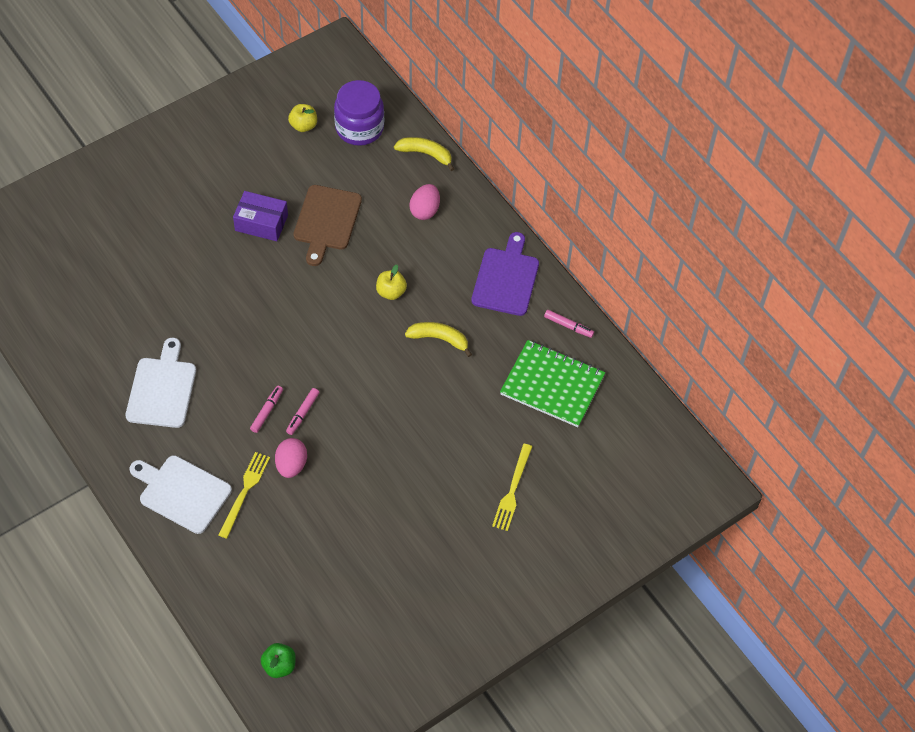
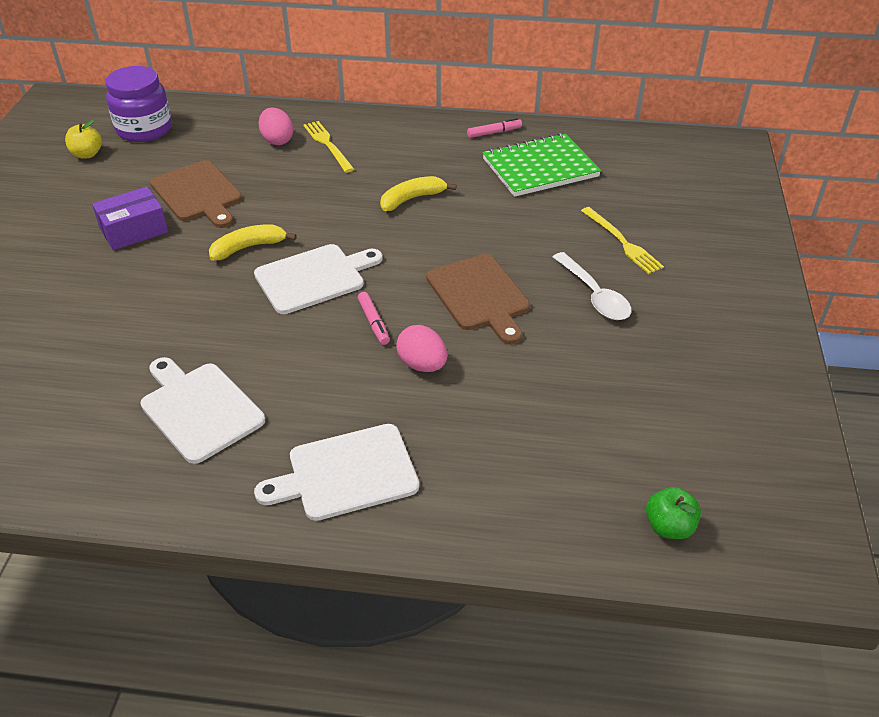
camera: 45 degrees left, 15 degrees down
yellow fork [218,452,270,539] -> yellow fork moved to [304,121,354,172]
pink marker [250,386,283,433] -> none
yellow apple [376,265,407,300] -> none
yellow banana [394,137,454,171] -> yellow banana moved to [209,224,297,261]
purple cutting board [471,232,539,316] -> none
none -> white cutting board [254,244,383,314]
none -> brown cutting board [426,254,530,345]
none -> white spoon [553,252,632,320]

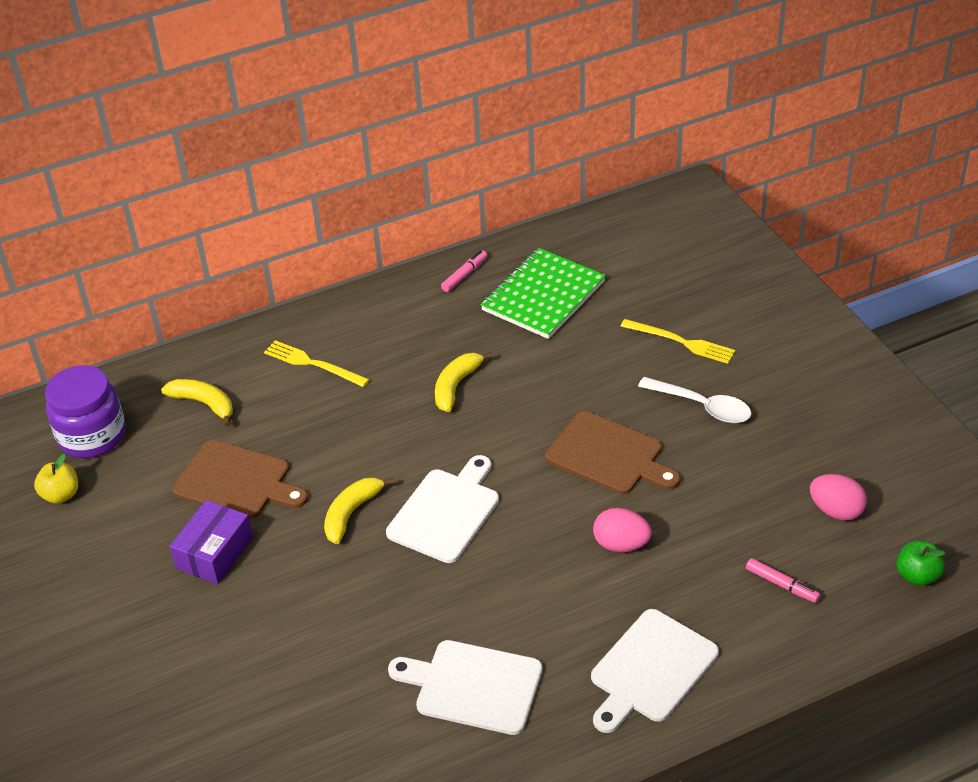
camera: 30 degrees left, 0 degrees up
pink egg [259,108,294,145] -> pink egg moved to [810,474,867,520]
pink marker [358,292,390,345] -> pink marker moved to [746,558,820,603]
none -> yellow banana [161,379,233,427]

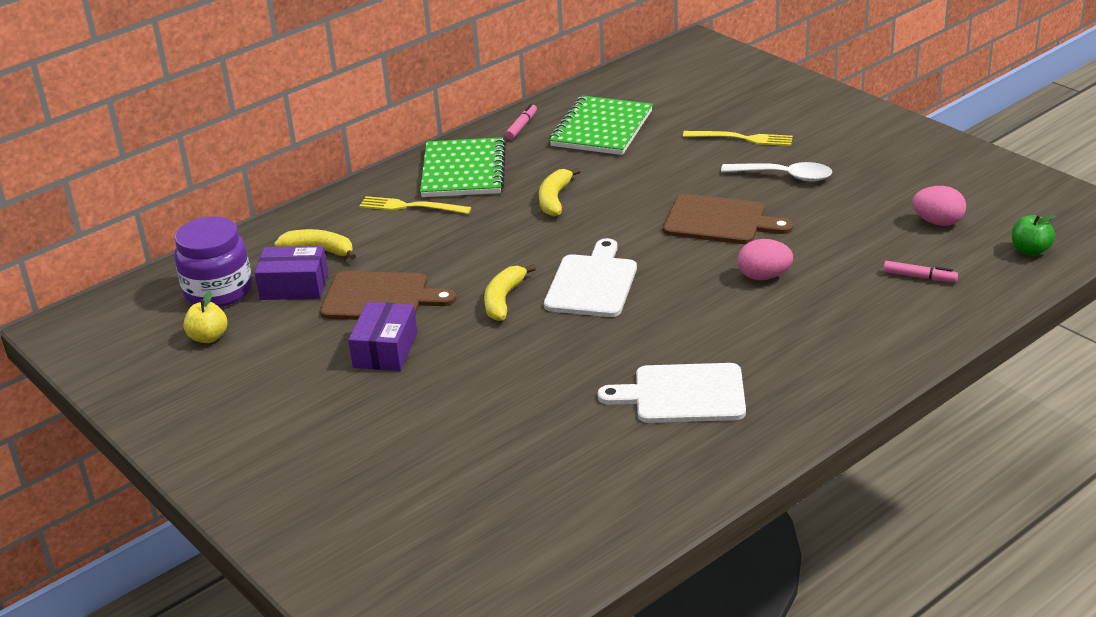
camera: 15 degrees left, 10 degrees down
white cutting board [591,609,719,733] -> none
none -> purple box [255,246,328,300]
none -> green notebook [420,137,506,197]

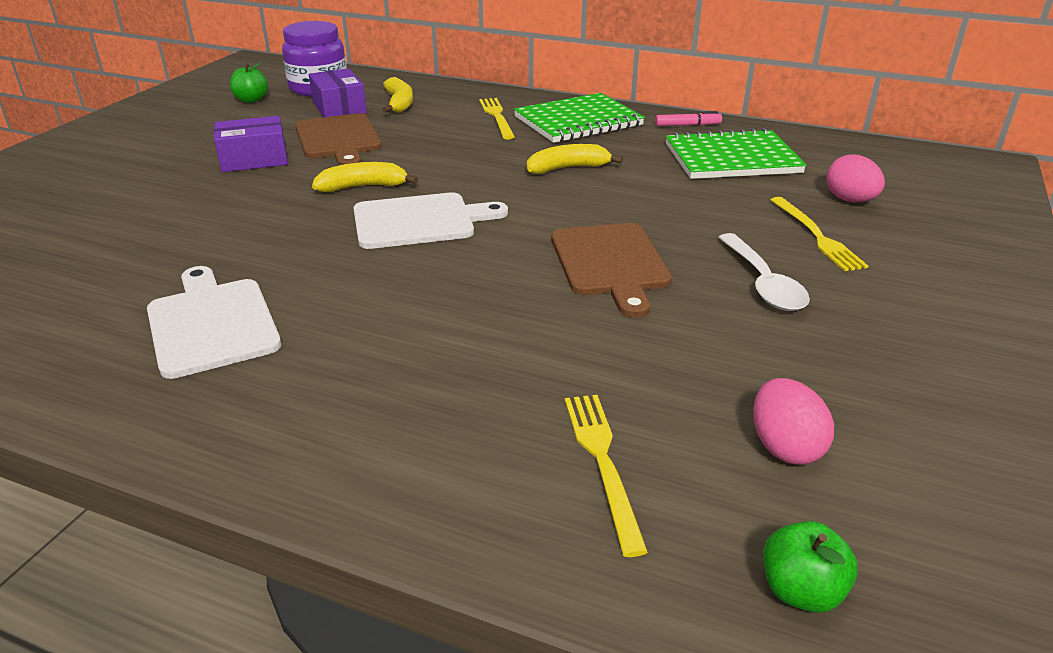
camera: 60 degrees right, 0 degrees up
yellow apple [184,291,227,343] -> green apple [230,63,268,103]
pink egg [738,239,793,280] -> pink egg moved to [826,155,885,202]
pink marker [883,261,958,282] -> yellow fork [565,395,648,557]

